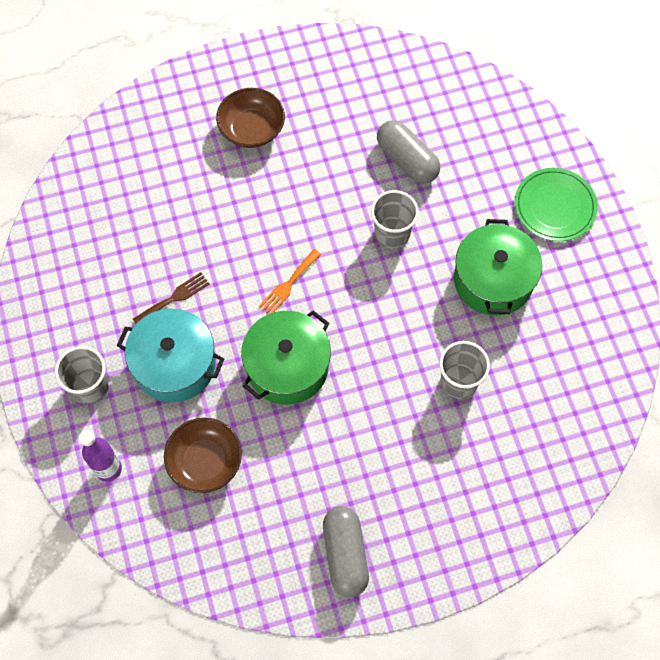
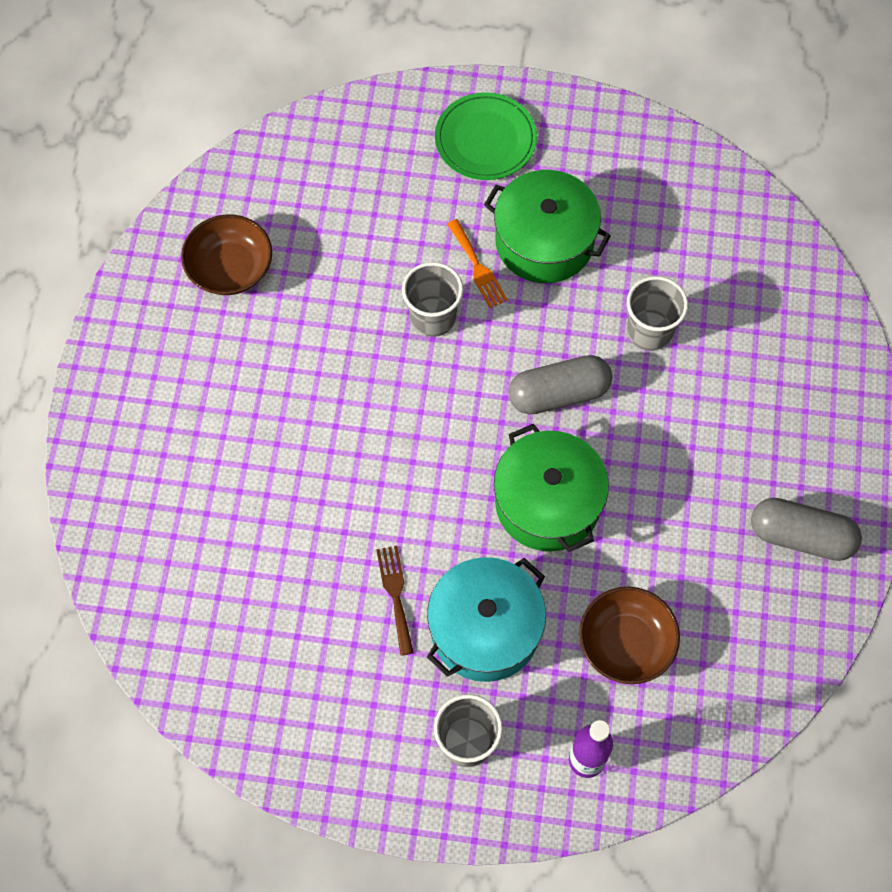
camera: 65 degrees left, 0 degrees up
brown bowl [216,88,285,148] -> brown bowl moved to [181,214,272,295]
orange fork [259,249,321,314] -> orange fork moved to [447,219,508,308]
grey capsule [377,120,440,184] -> grey capsule moved to [508,355,612,415]

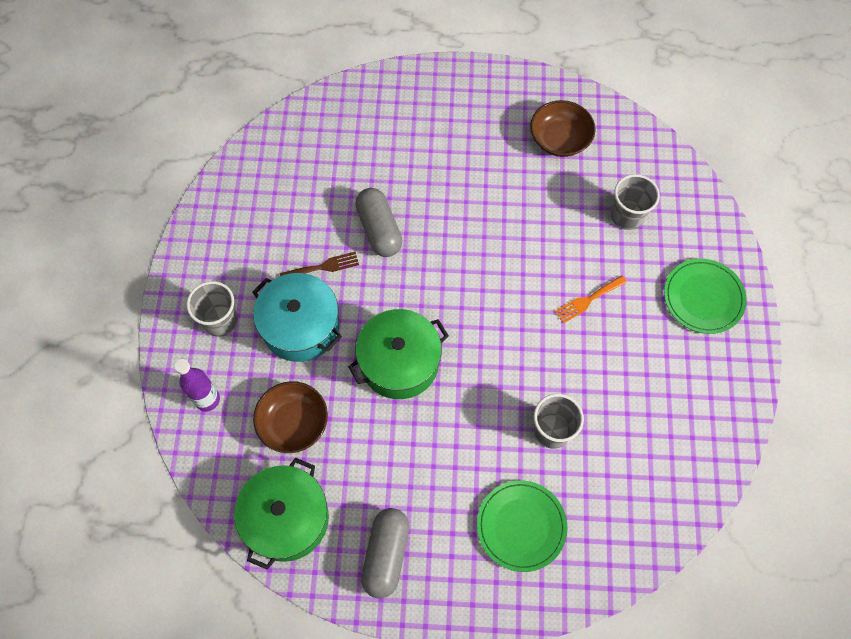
camera: 85 degrees right, 0 degrees up
grey cup [402,262,463,337] -> grey cup moved to [611,174,660,230]
green pot [484,170,611,283] -> green pot moved to [234,458,329,570]
grey capsule [508,355,612,415] -> grey capsule moved to [355,188,402,257]
none -> green plate [477,480,567,572]

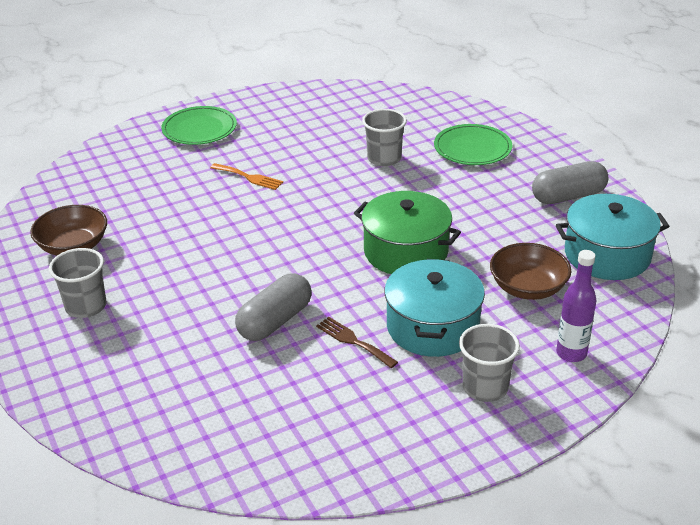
camera: 120 degrees left, 30 degrees down
green pot [234,458,329,570] -> turquoise pot [556,194,670,280]
grey cup [611,174,660,230] -> grey cup moved to [49,248,107,318]

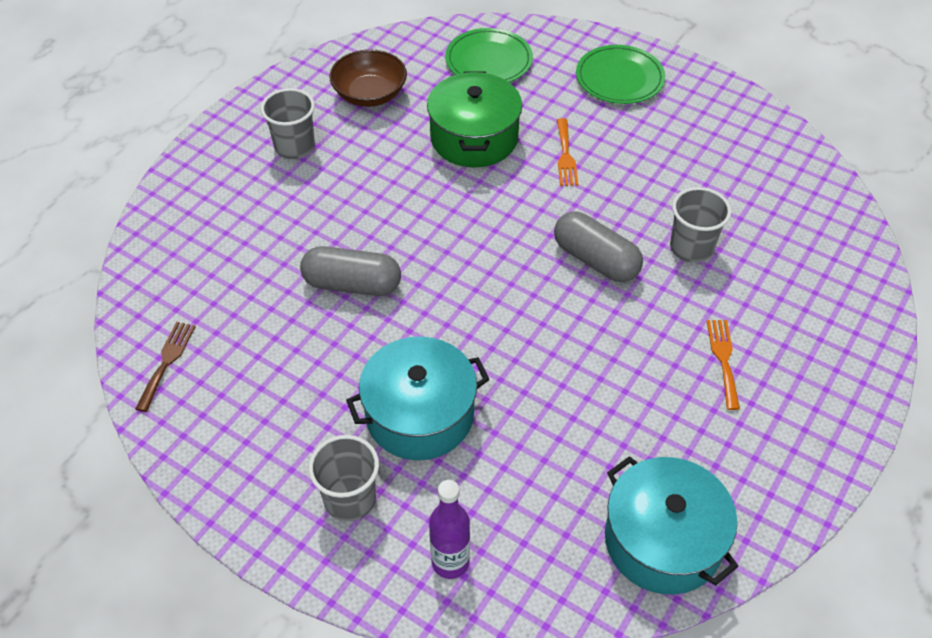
camera: 60 degrees right, 15 degrees up
brown fork [316,317,398,368] -> brown fork moved to [135,322,196,412]
green pot [354,191,461,274] -> green pot moved to [427,72,522,167]
green plate [434,124,512,165] -> green plate moved to [445,28,533,82]
brown bowl [490,243,571,300] -> none
grey capsule [532,161,609,204] -> grey capsule moved to [554,211,643,282]
none -> orange fork [707,320,740,410]

